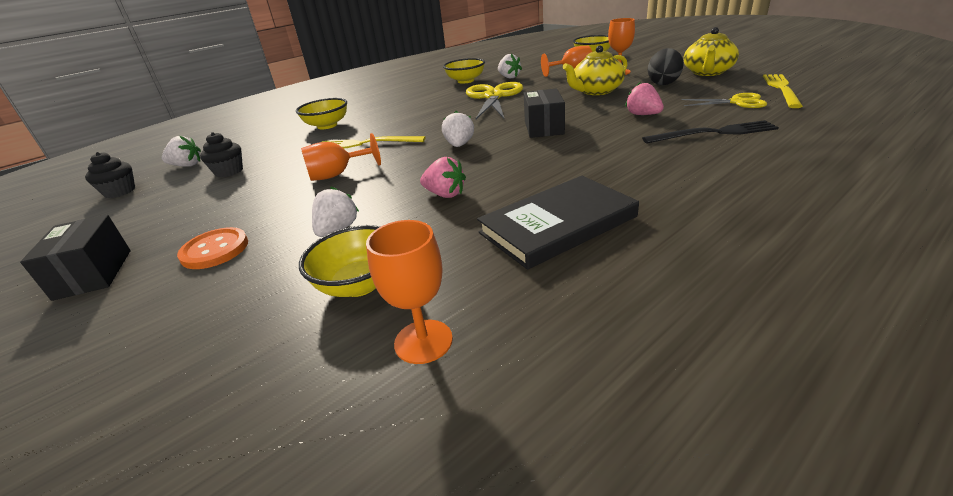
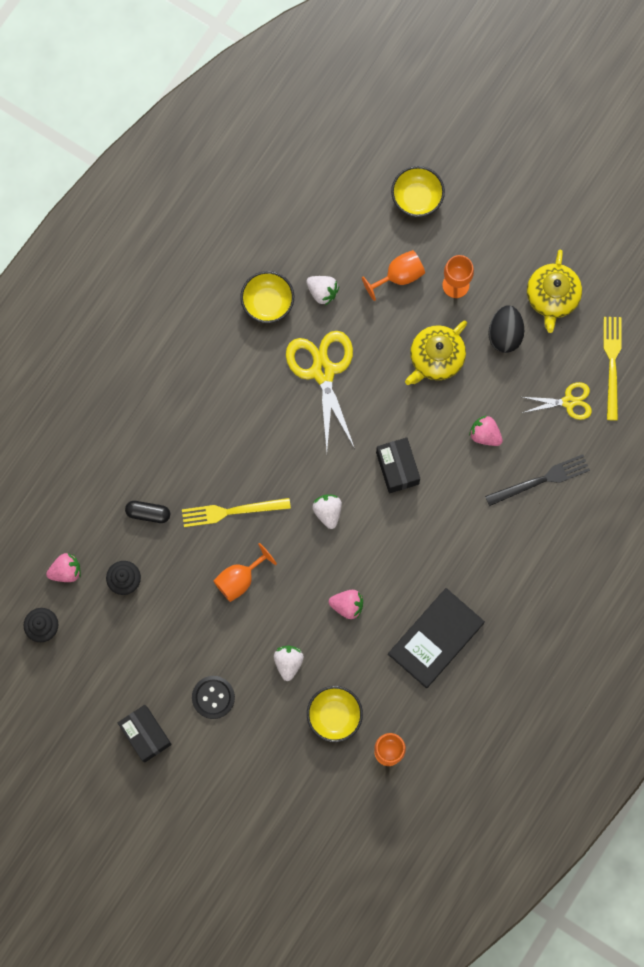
camera: 20 degrees left, 45 degrees up
white strawberry [162,135,201,167] -> pink strawberry [46,553,81,582]
orange button [177,227,248,269] -> black button [192,676,235,719]
yellow bowl [296,98,347,129] -> none
none -> black capsule [125,501,170,523]

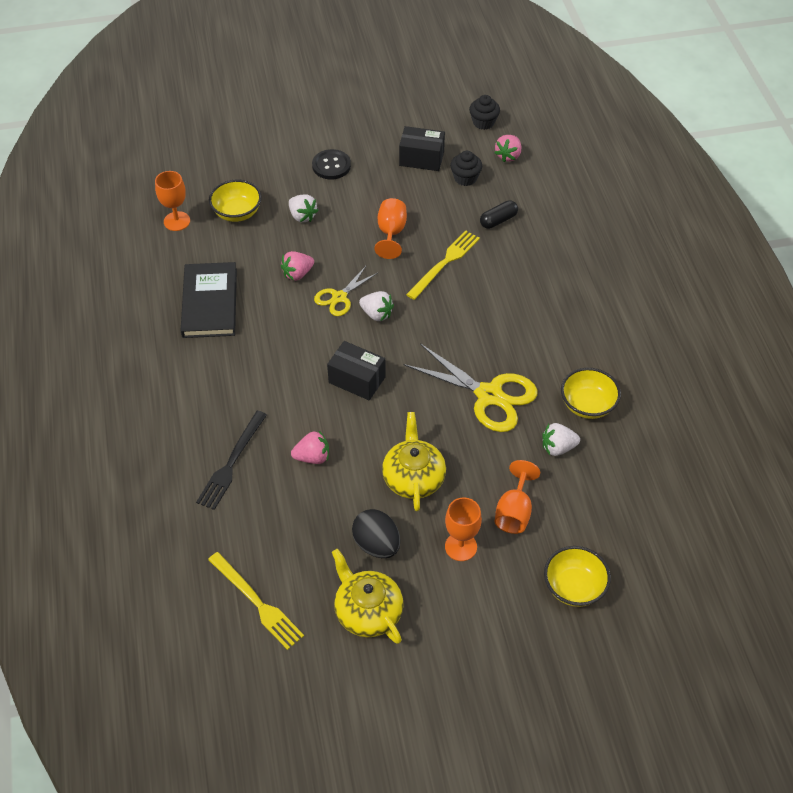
camera: 135 degrees right, 25 degrees down
black box [118,705,172,763] -> black box moved to [399,126,445,171]
yellow scissors [522,382,592,420] -> yellow scissors moved to [314,266,378,316]

